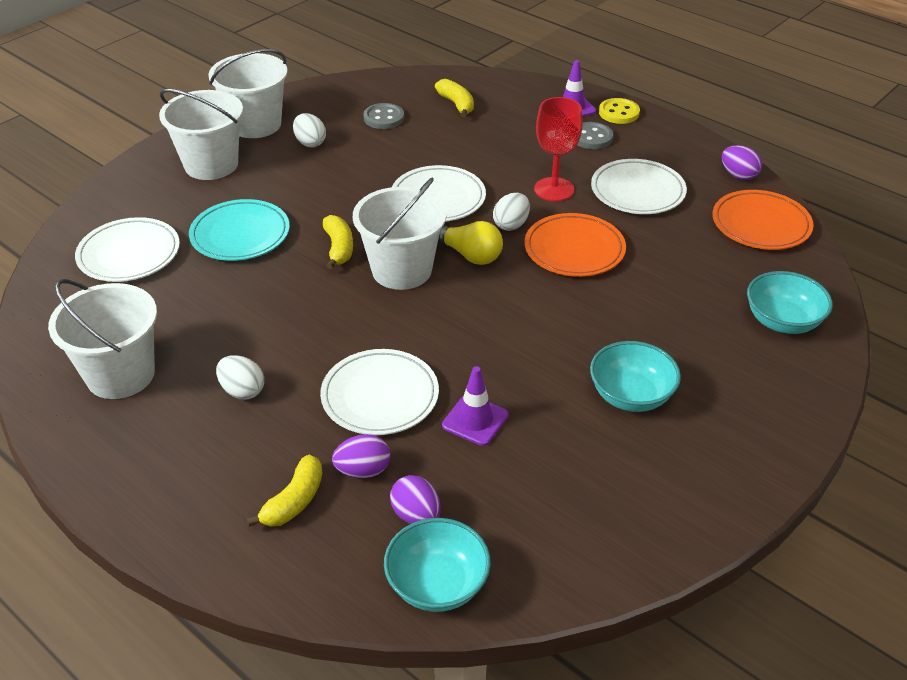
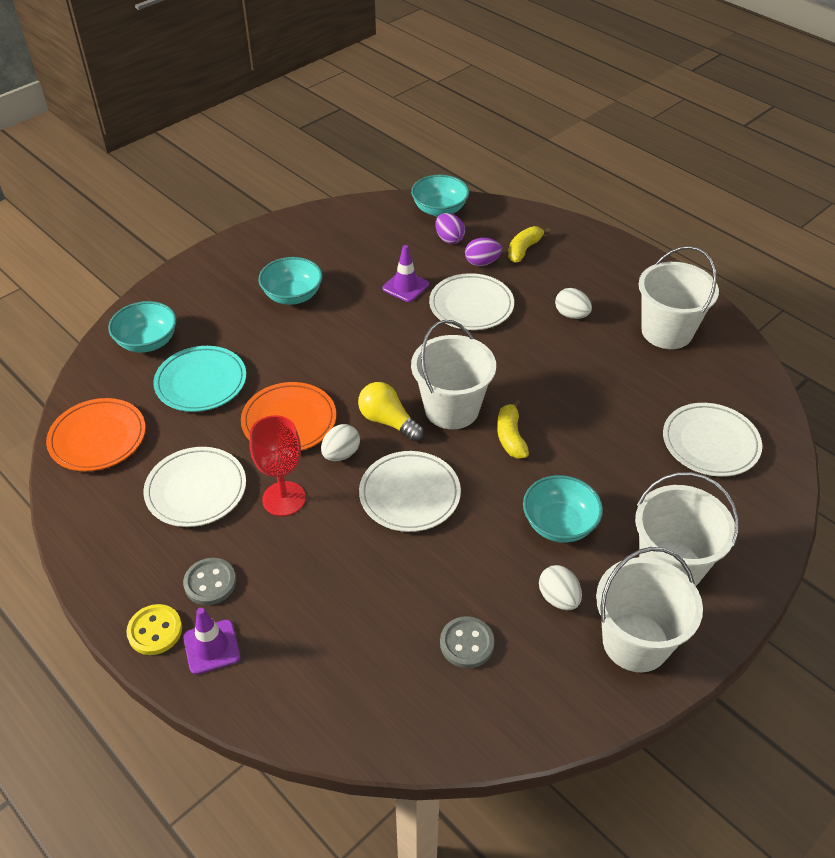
camera: 175 degrees left, 5 degrees up
turquoise plate [189,199,290,261] -> turquoise plate moved to [153,346,246,412]
yellow banana [435,79,474,117] -> none
purple egg [722,145,762,180] -> none
none -> turquoise bowl [523,475,603,543]

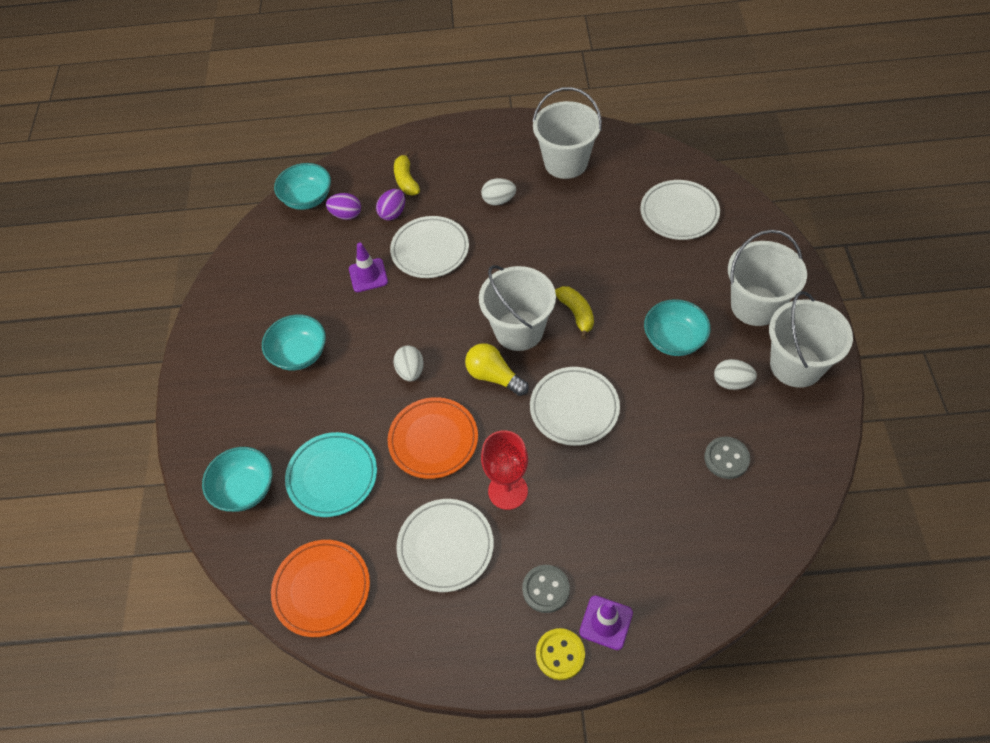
camera: 45 degrees left, 10 degrees up
white egg [321,424,360,461] -> white egg moved to [393,345,424,382]
yellow light bulb [358,382,424,441] -> yellow light bulb turned 45 degrees clockwise [465,343,529,396]
yellow banana [497,399,529,458] -> yellow banana turned 150 degrees counterclockwise [555,286,594,339]

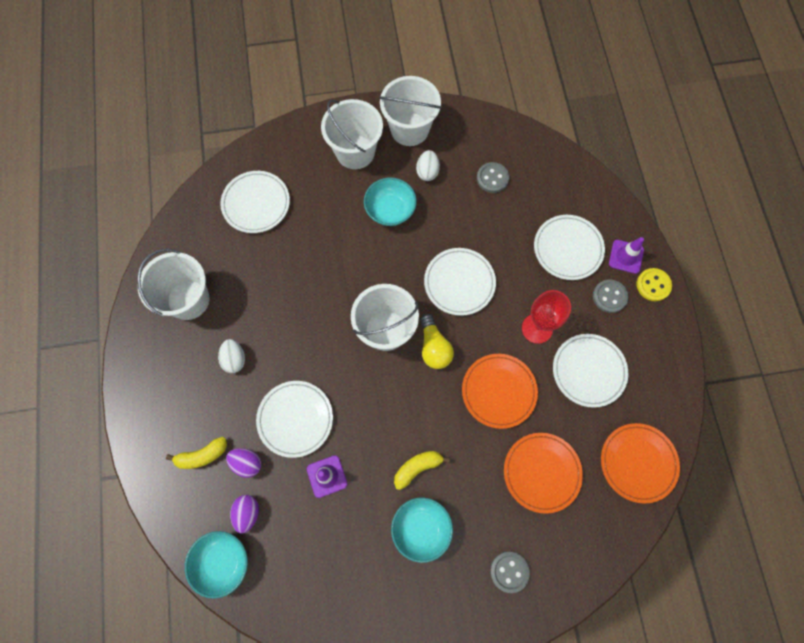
camera: 100 degrees left, 15 degrees up
turquoise bowl [202,447,272,512] -> none
turquoise plate [285,432,377,517] -> orange plate [504,433,583,514]
white egg [393,345,424,382] -> none
yellow light bulb [465,343,529,396] -> yellow light bulb turned 45 degrees counterclockwise [420,314,454,369]
yellow banana [555,286,594,339] -> yellow banana moved to [394,451,450,490]
none -> grey button [490,551,530,593]
none -> white plate [534,215,605,280]

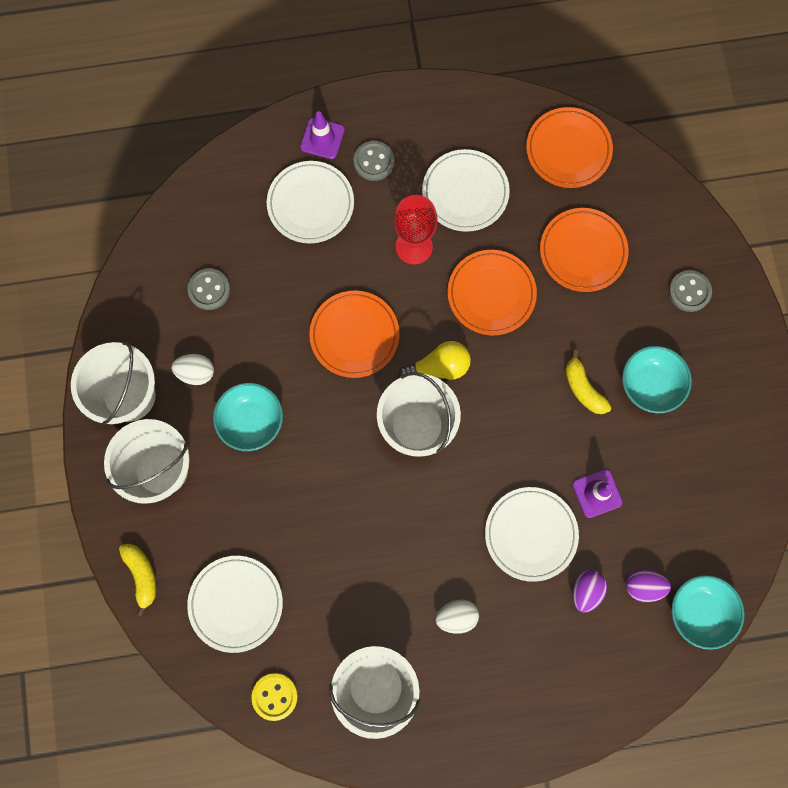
camera: 90 degrees left, 5 degrees up
yellow banana [166,437,227,469] -> yellow banana moved to [119,544,156,616]
white plate [424,248,496,316] -> orange plate [309,291,400,378]
yellow button [637,268,672,301] -> yellow button moved to [251,673,298,721]

